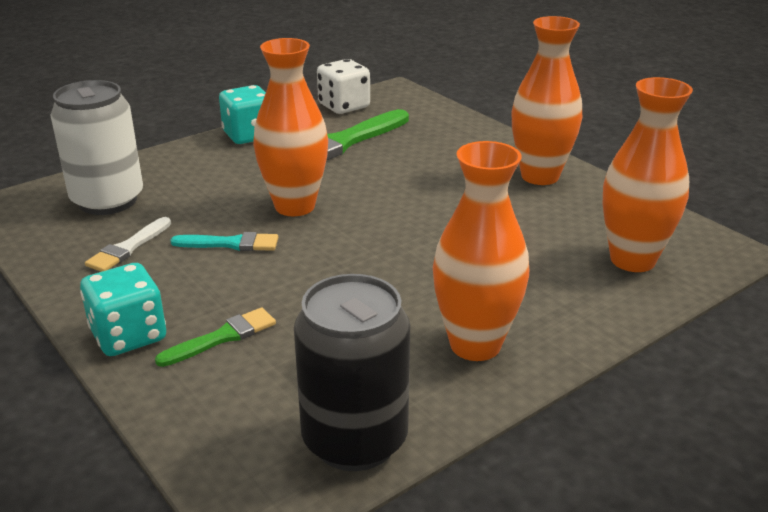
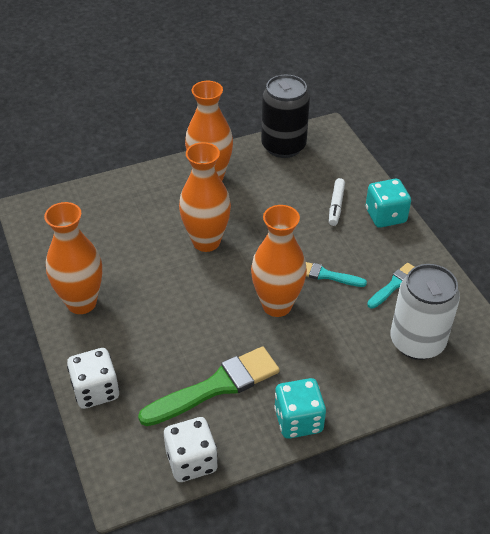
camera: 165 degrees left, 15 degrees up
white brush [85,217,171,272] -> turquoise brush [367,263,414,309]
green brush [155,307,276,367] -> white marker [329,178,345,226]
orange vase [603,77,693,272] -> orange vase moved to [179,142,231,252]
none -> white dice [67,348,119,409]

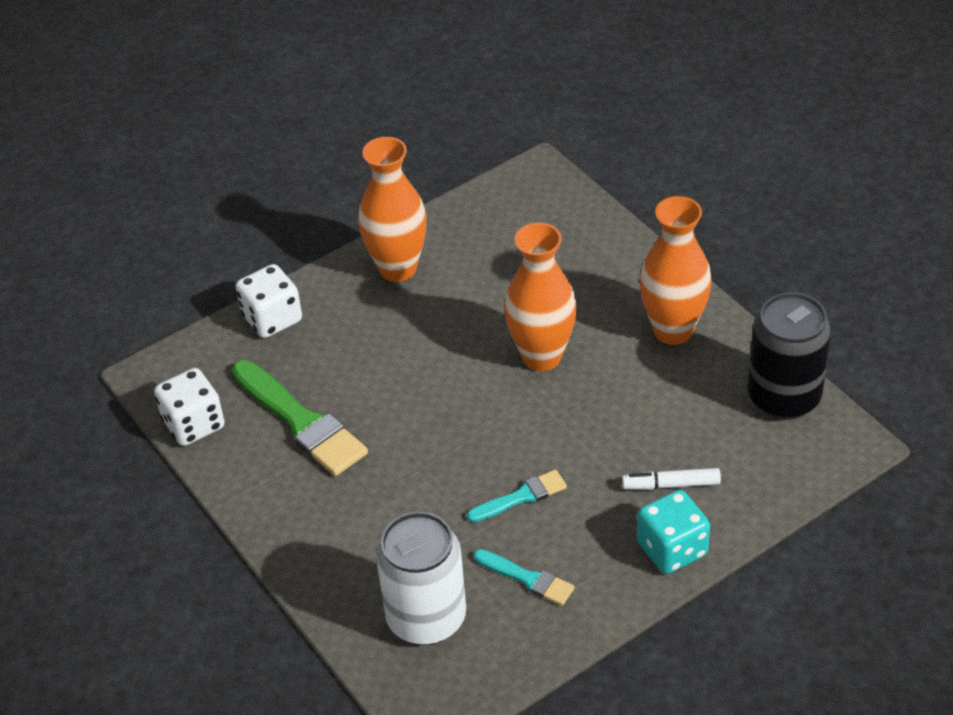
camera: 80 degrees right, 0 degrees up
orange vase [251,205,307,317] -> none
turquoise dice [274,378,326,439] -> none
turquoise brush [306,262,367,287] -> turquoise brush turned 60 degrees clockwise [467,470,567,522]

